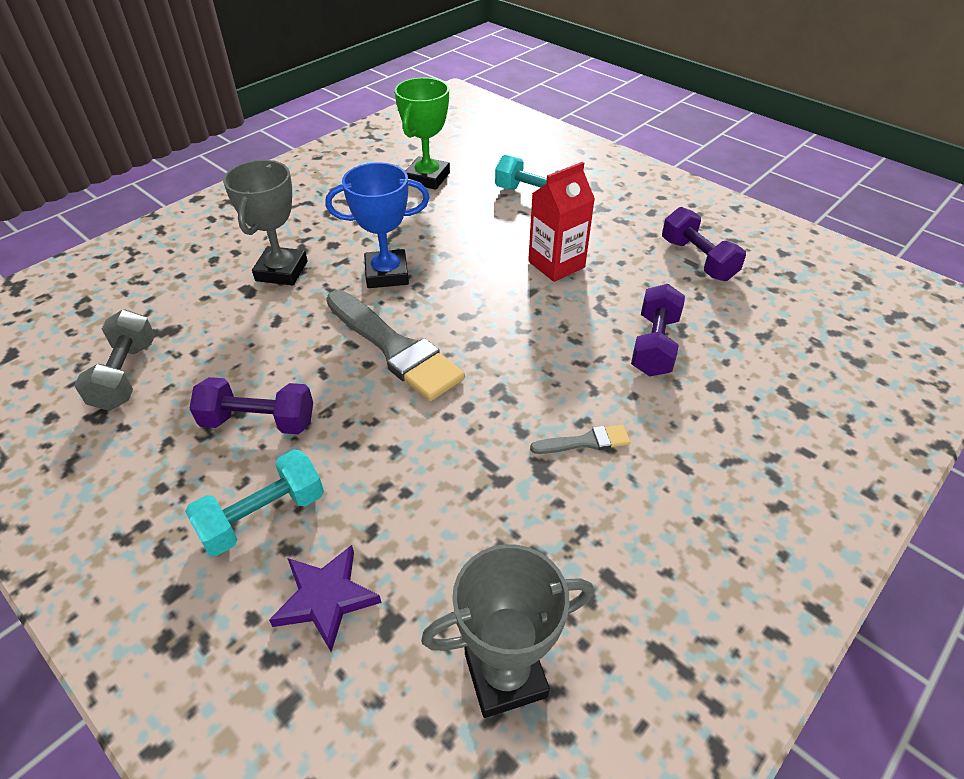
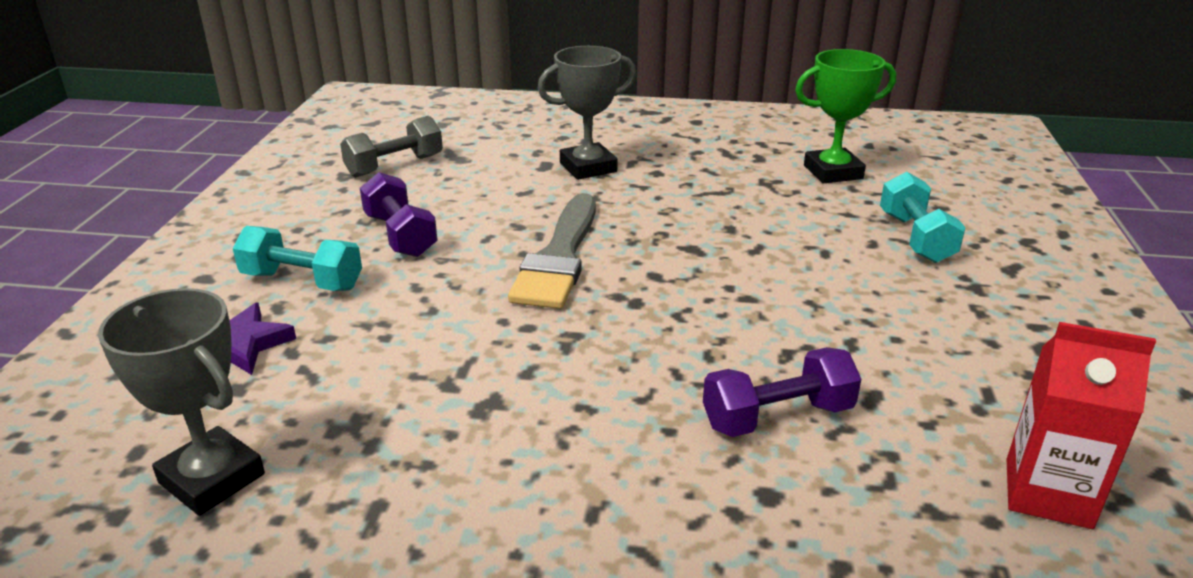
camera: 55 degrees right, 15 degrees down
blue trophy [326,162,429,288] -> none
red carton [528,162,595,282] -> red carton moved to [1007,322,1156,529]
grey brush [530,425,630,454] -> none
purple dumbbell [662,207,746,281] -> none

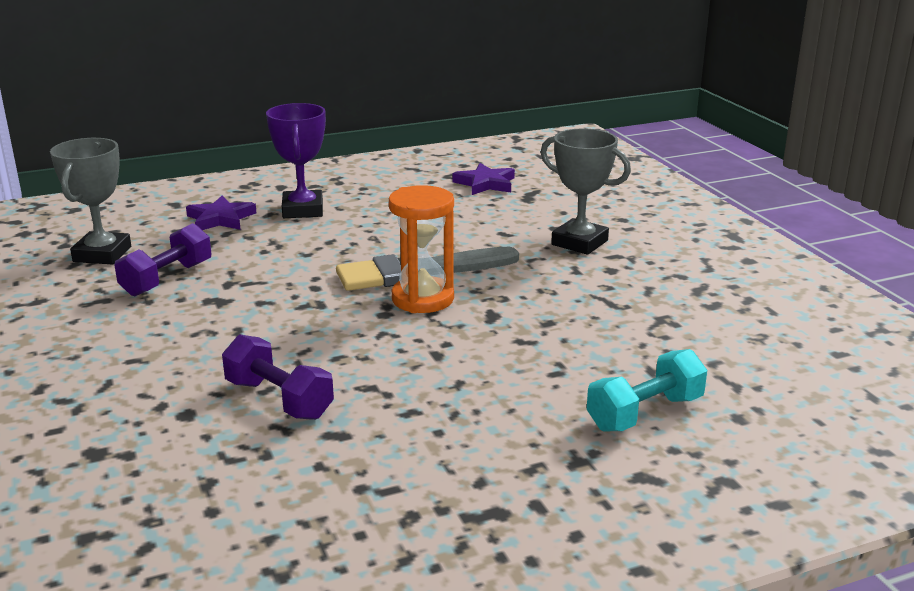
camera: 60 degrees right, 5 degrees down
turquoise dumbbell [233,226,362,291] -> purple trophy [266,103,326,218]
grey dumbbell [340,116,443,177] -> purple star [453,163,515,195]
purple dumbbell [360,172,438,257] -> purple dumbbell moved to [114,223,212,296]
green trophy [795,49,896,184] -> none
red carton [1007,322,1156,529] -> none
none -> orange hourglass [389,185,454,313]

